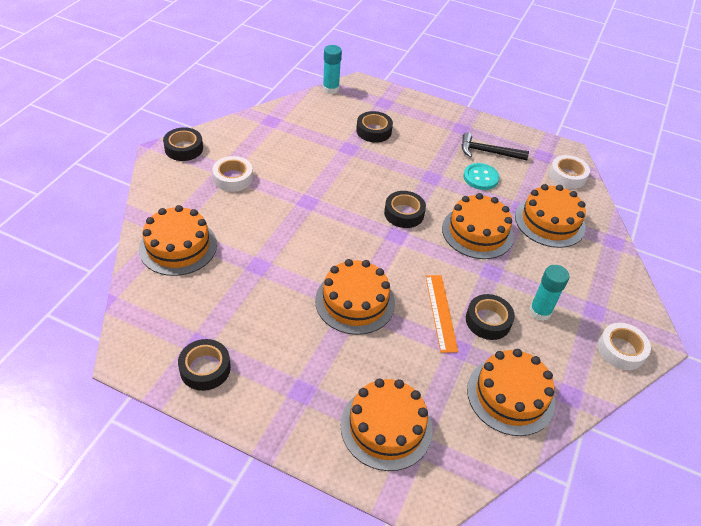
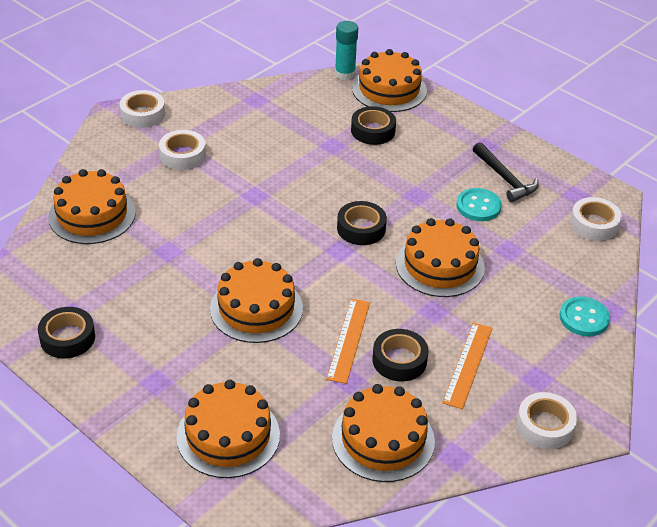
camera: 20 degrees right, 5 degrees down
black tape [163,127,203,161] -> white tape [120,90,165,128]
black hammer [462,133,529,160] -> black hammer turned 150 degrees counterclockwise [473,142,539,202]
orange cake [515,184,586,248] -> orange cake moved to [352,49,427,112]
turquoise glue stick [529,265,569,321] -> orange ruler [442,322,493,409]
none -> turquoise button [560,297,610,336]

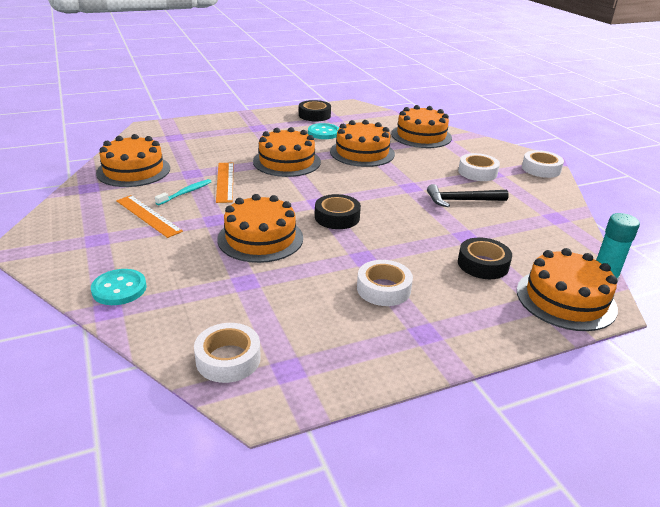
camera: 115 degrees right, 10 degrees down
orange cake [176,380,280,478] -> orange cake moved to [330,120,395,167]
orange ruler [326,299,370,384] -> orange ruler turned 45 degrees clockwise [216,163,234,203]
black tape [372,329,429,381] -> turquoise toothbrush [155,179,212,205]
turquoise button [456,188,502,221] -> turquoise button moved to [308,123,339,139]
black hammer [473,142,539,202] -> black hammer moved to [427,184,509,207]
white tape [517,392,577,449] -> white tape moved to [357,260,413,306]

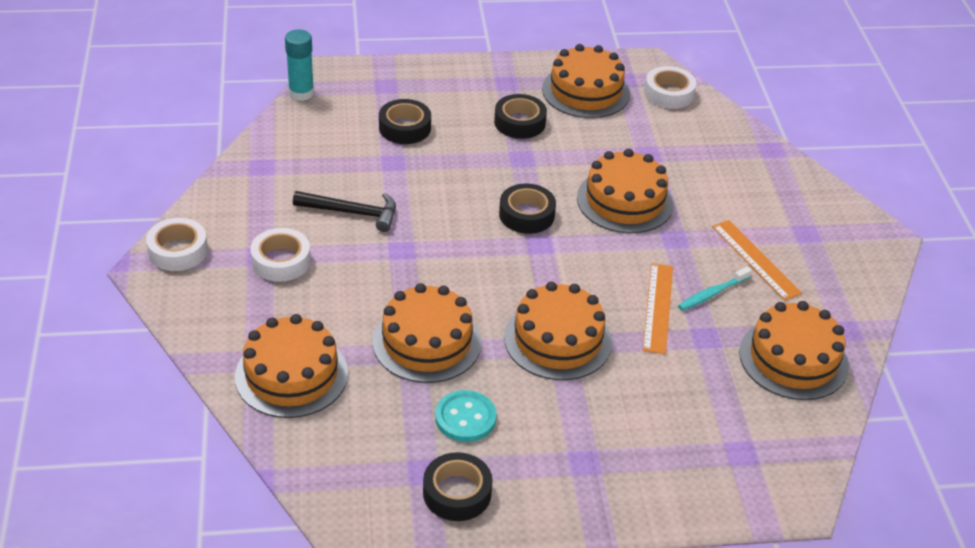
camera: 165 degrees left, 10 degrees up
turquoise button [91,269,147,305] -> none
white tape [357,260,413,306] -> black tape [494,94,547,139]
orange cake [517,248,618,331] -> orange cake moved to [542,44,630,118]

